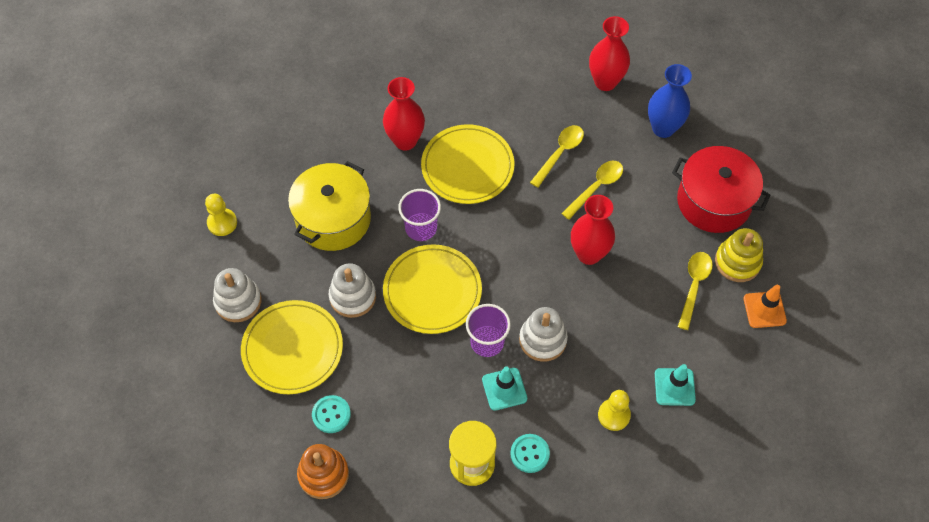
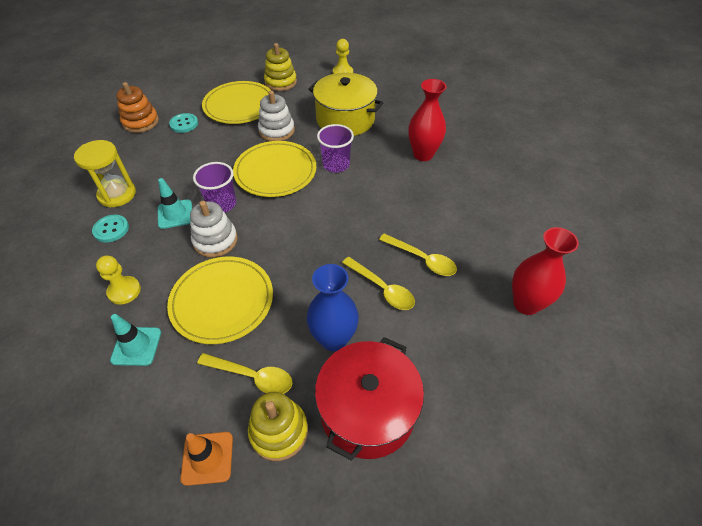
camera: 90 degrees right, 10 degrees down
white stacking toy [213,268,261,322] -> yellow stacking toy [264,43,297,91]
yellow plate [421,124,514,204] -> yellow plate moved to [167,256,273,344]
red vase [571,195,615,265] -> none
blue vase [648,64,692,138] -> blue vase moved to [306,264,359,351]

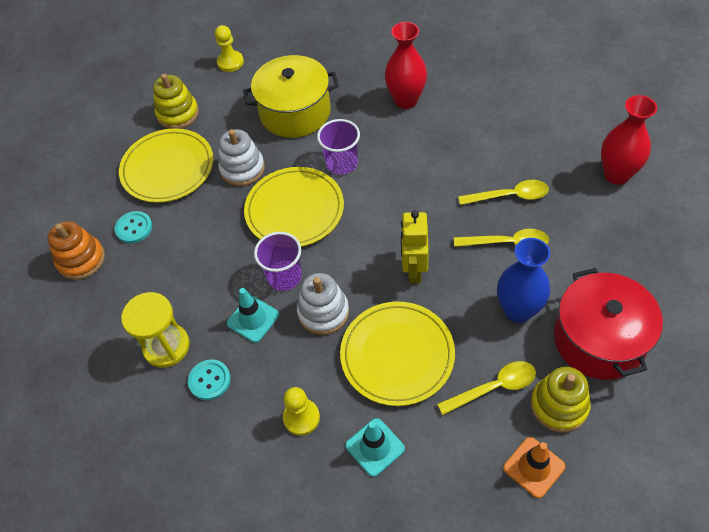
camera: 35 degrees left, 5 degrees up
none -> yellow robot [401,211,429,284]

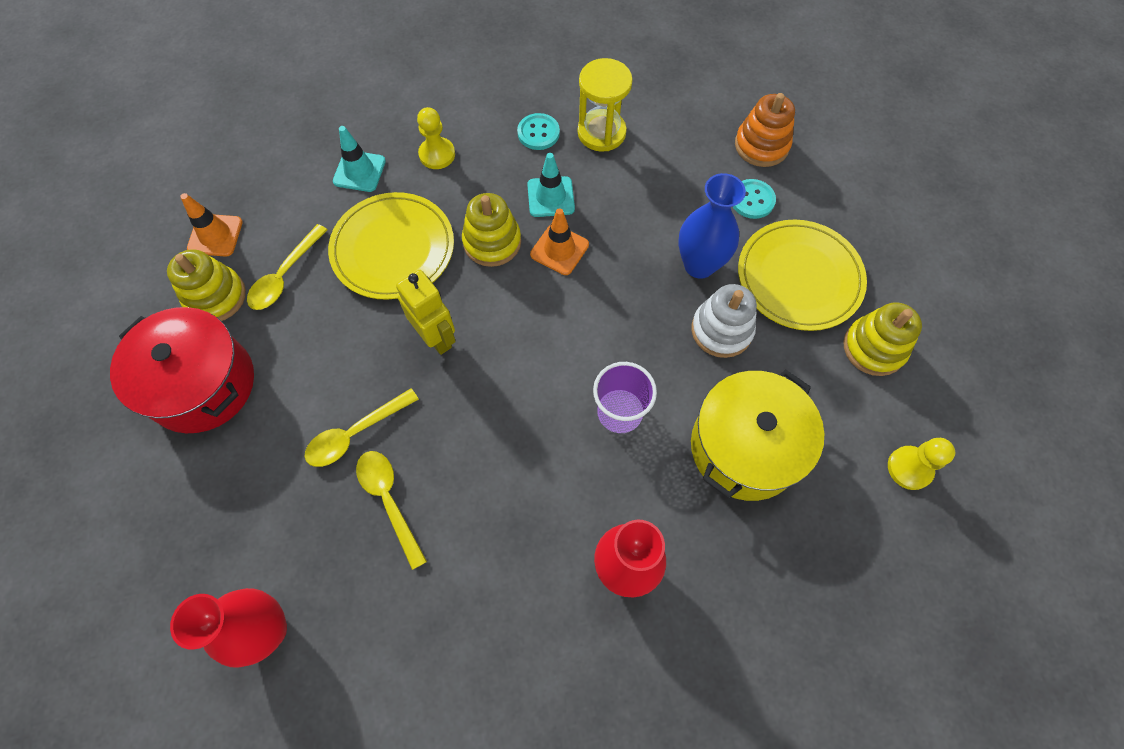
camera: 135 degrees right, 10 degrees up
yellow plate [244,167,344,247] -> none
purple cup [254,232,302,291] -> orange traffic cone [530,208,589,275]
white stacking toy [297,273,349,335] -> yellow stacking toy [462,193,521,267]
yellow spoon [458,180,549,205] -> yellow spoon turned 105 degrees clockwise [356,451,427,570]
blue vase [497,238,550,323] -> blue vase moved to [679,173,746,279]

